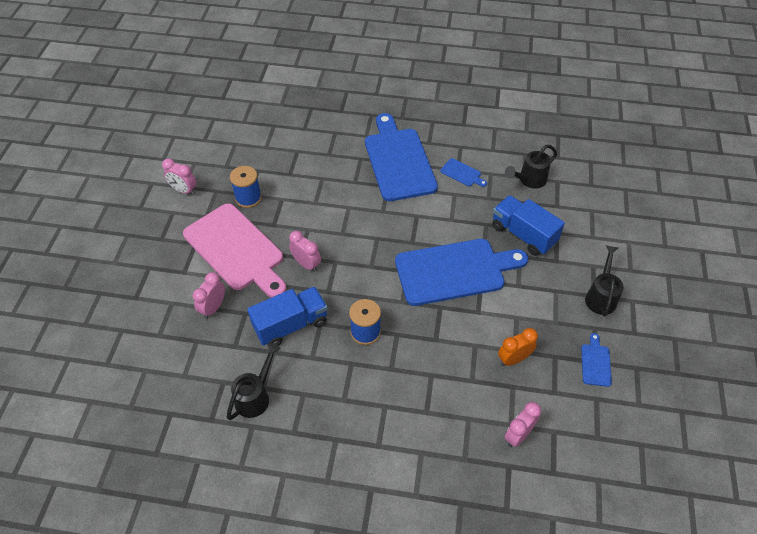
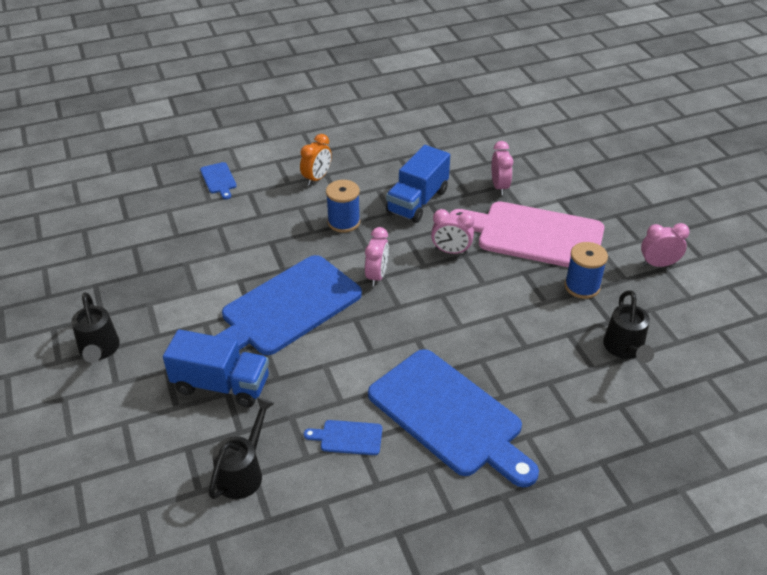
camera: 150 degrees right, 10 degrees down
black watering can [227,343,281,420] -> black watering can moved to [603,290,654,363]
orange clock [498,328,538,366] -> orange clock moved to [300,134,332,186]
pink clock [504,402,541,447] -> pink clock moved to [365,227,389,287]
blue cutting board [581,333,612,387] -> blue cutting board moved to [200,162,237,199]

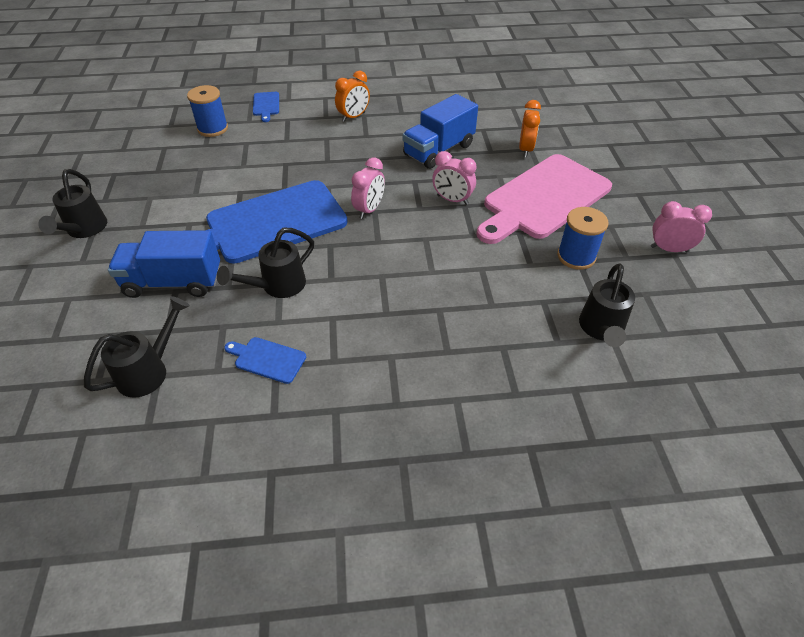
camera: 15 degrees right, 5 degrees up
blue truck [163,329,269,407] -> blue truck turned 150 degrees clockwise [108,230,220,298]
blue spool [326,180,360,233] -> blue spool moved to [187,85,228,137]
blue cutting board [368,349,539,488] -> none
pink cutting board [449,201,604,267] -> pink cutting board turned 75 degrees counterclockwise [476,154,612,244]
pink clock [492,141,513,195] -> orange clock [519,100,541,158]
none -> black watering can [217,228,314,298]

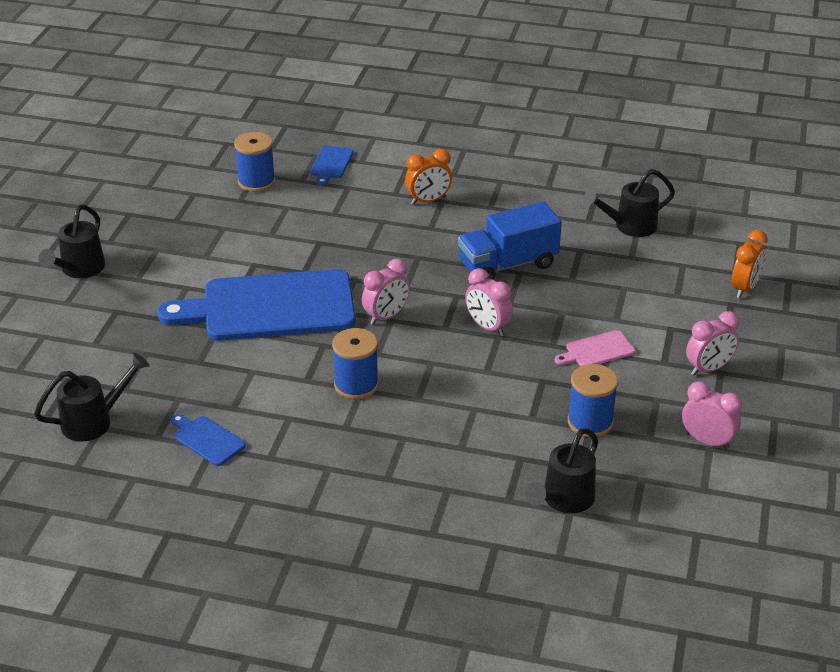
camera: 20 degrees right, 10 degrees down
blue truck [108,230,220,298] -> none
black watering can [217,228,314,298] -> black watering can moved to [583,169,675,237]
pink cutting board [476,154,612,244] -> pink cutting board [555,330,635,366], size x0.40
orange clock [519,100,541,158] -> orange clock moved to [732,230,768,298]
none -> blue spool [332,328,379,399]
none -> pink clock [686,311,739,376]

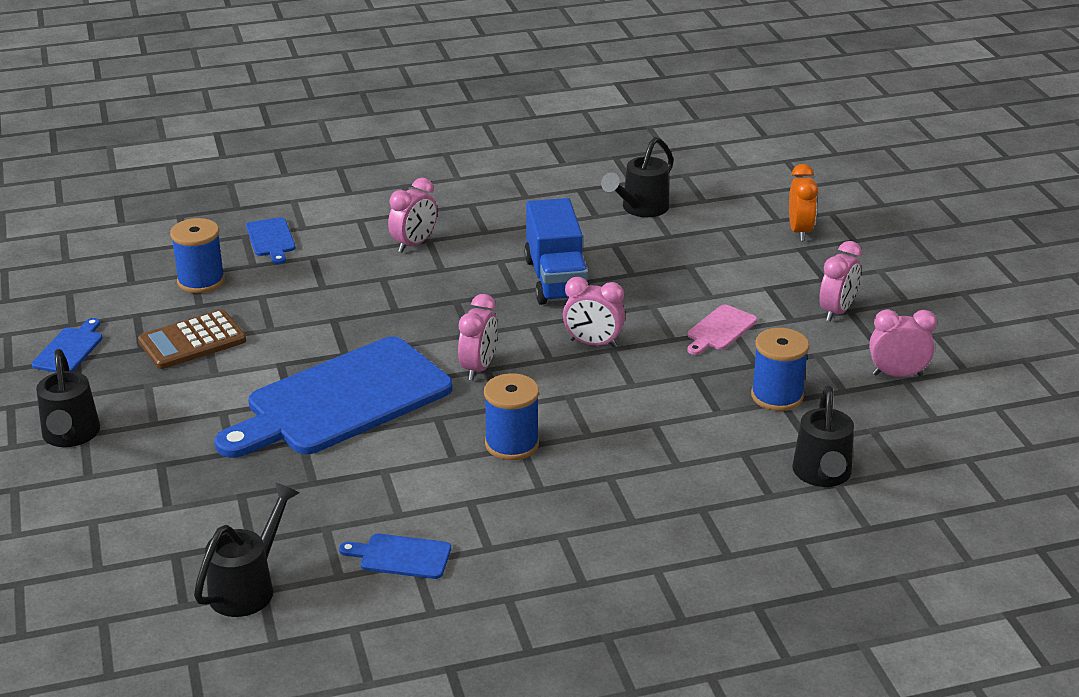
camera: 30 degrees left, 5 degrees down
orange clock [405,149,452,205] -> pink clock [388,178,437,253]
blue truck [458,201,562,280] -> blue truck turned 45 degrees counterclockwise [524,198,590,305]
none -> blue cutting board [32,318,103,373]
none -> brown calculator [138,310,246,369]

